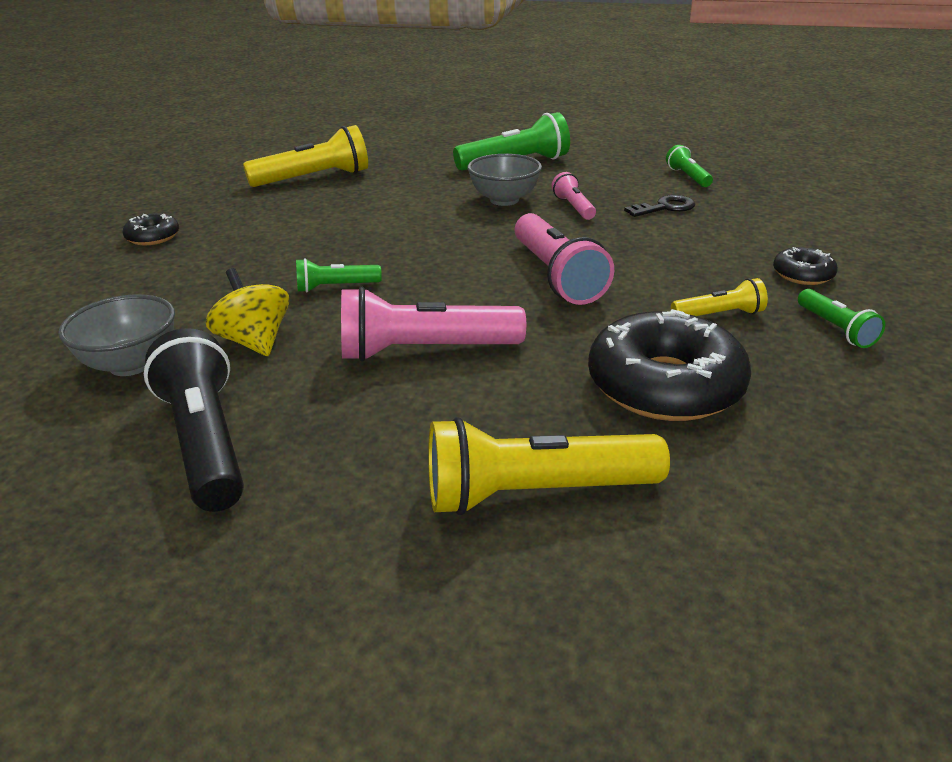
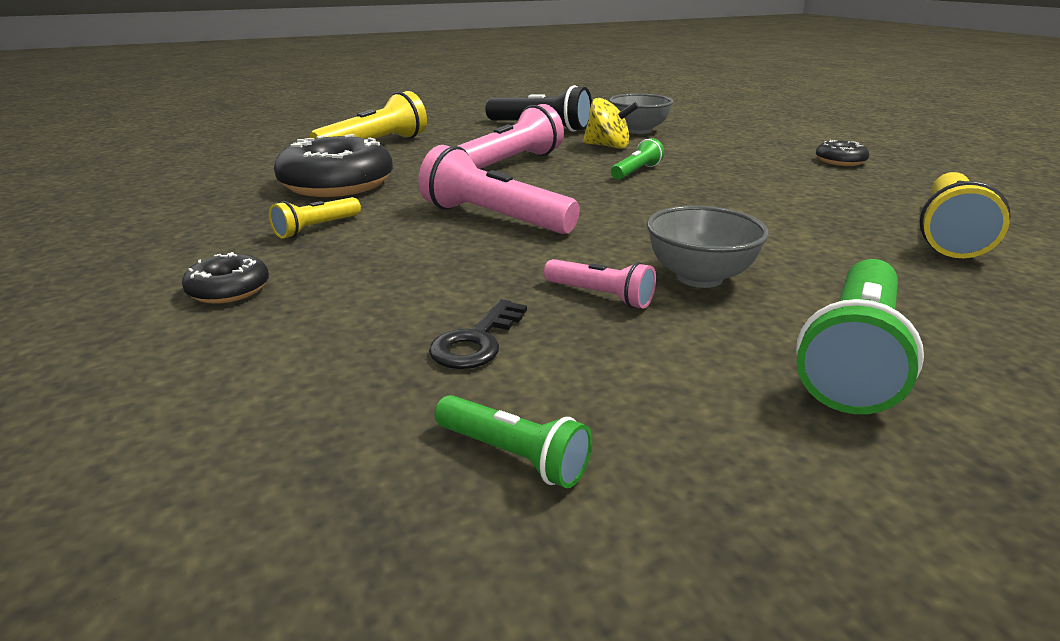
camera: 140 degrees right, 5 degrees down
green flashlight [798,289,885,348] -> none

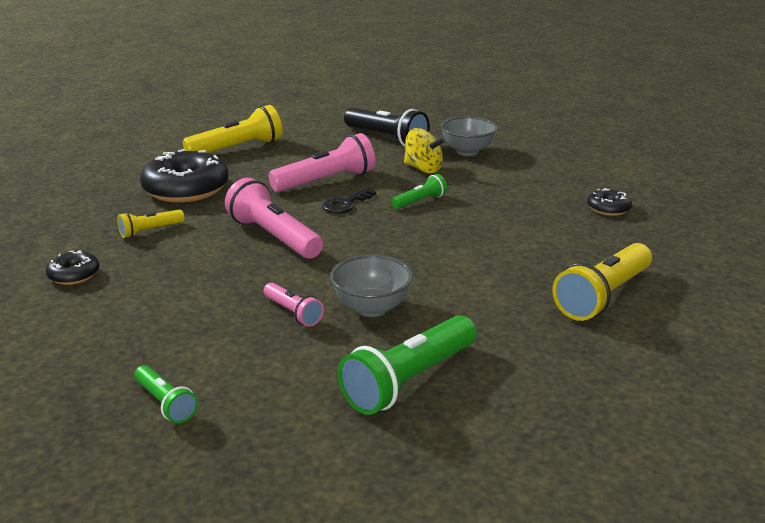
camera: 15 degrees right, 0 degrees up
black key [429,299,527,369] -> black key moved to [322,188,376,214]

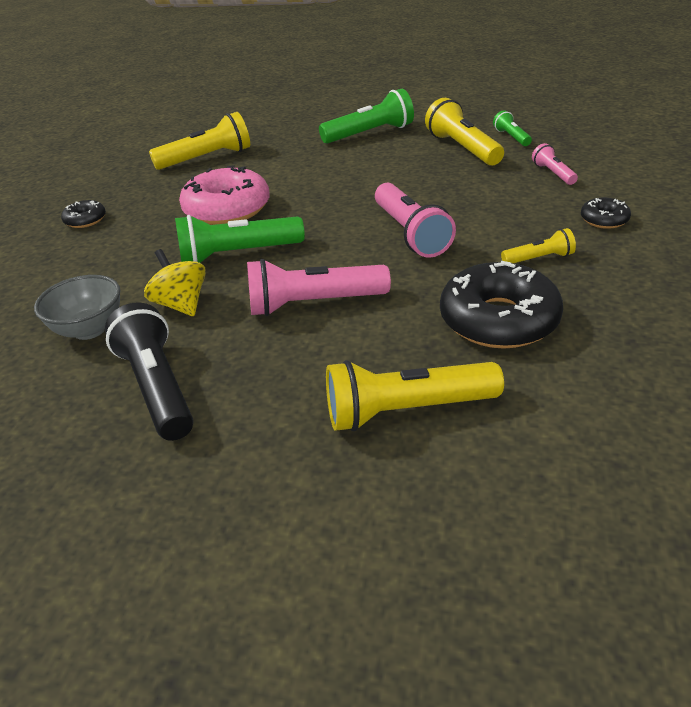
camera: 155 degrees left, 10 degrees up
pink flashlight [264,283,324,327] -> pink flashlight moved to [532,143,578,185]
black key [322,188,376,214] -> none
grey bowl [330,255,413,317] -> none
green flashlight [392,174,447,209] -> green flashlight [175,215,305,263], size x1.88
none -> pink donut [179,166,270,225]
none -> yellow flashlight [425,98,504,166]

